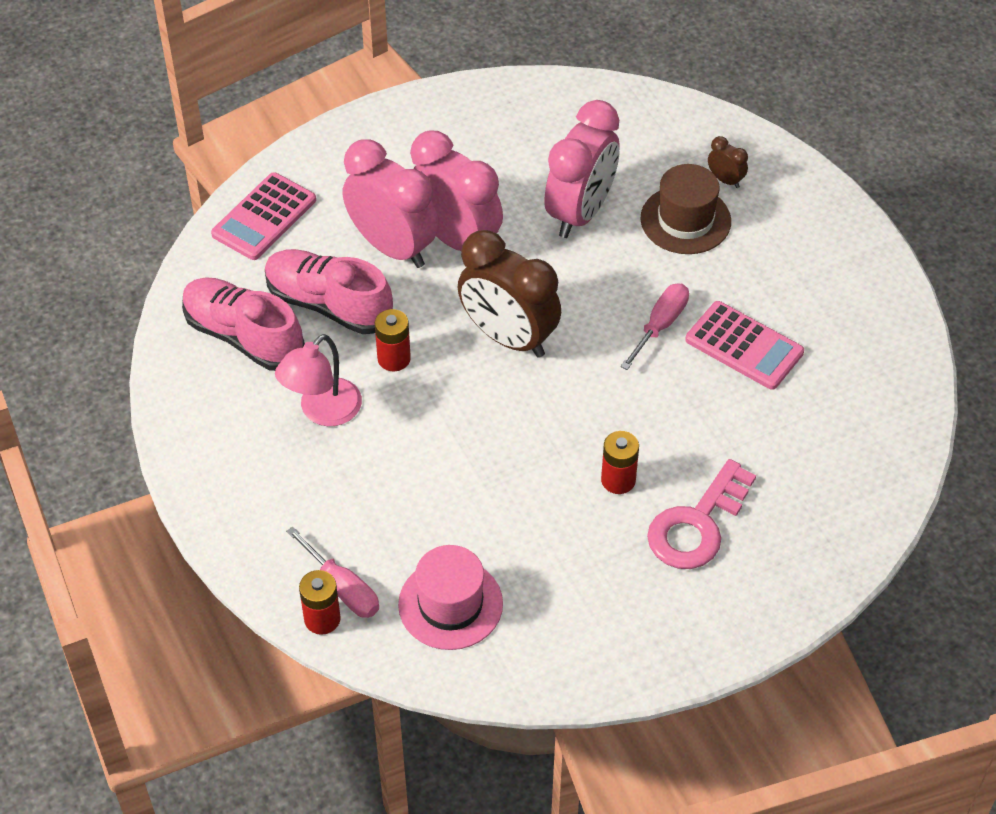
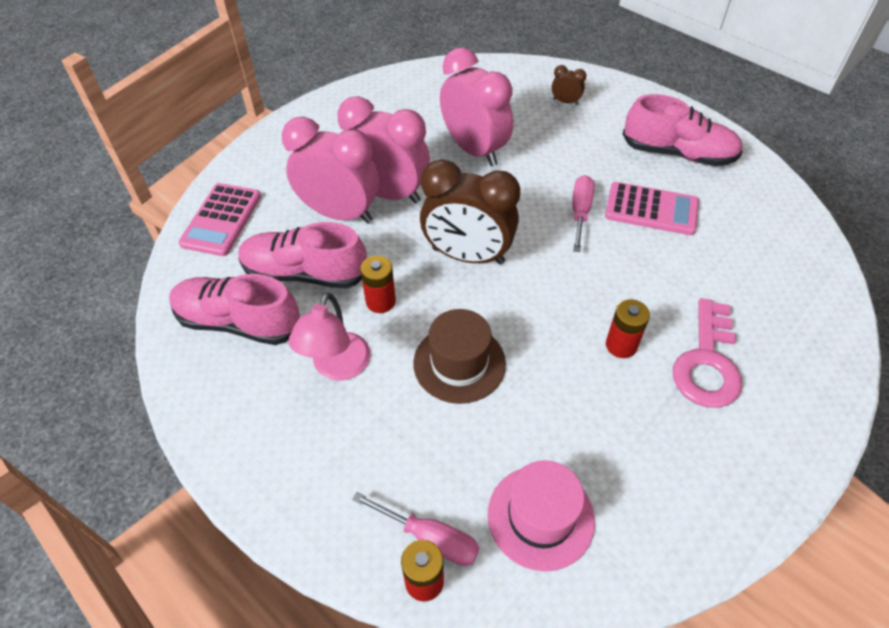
camera: 20 degrees left, 0 degrees up
pink clock [544,100,619,238] -> pink clock turned 45 degrees counterclockwise [440,47,513,166]
brown hat [640,164,731,254] -> brown hat moved to [413,309,506,404]
none -> pink shoe [623,94,743,166]

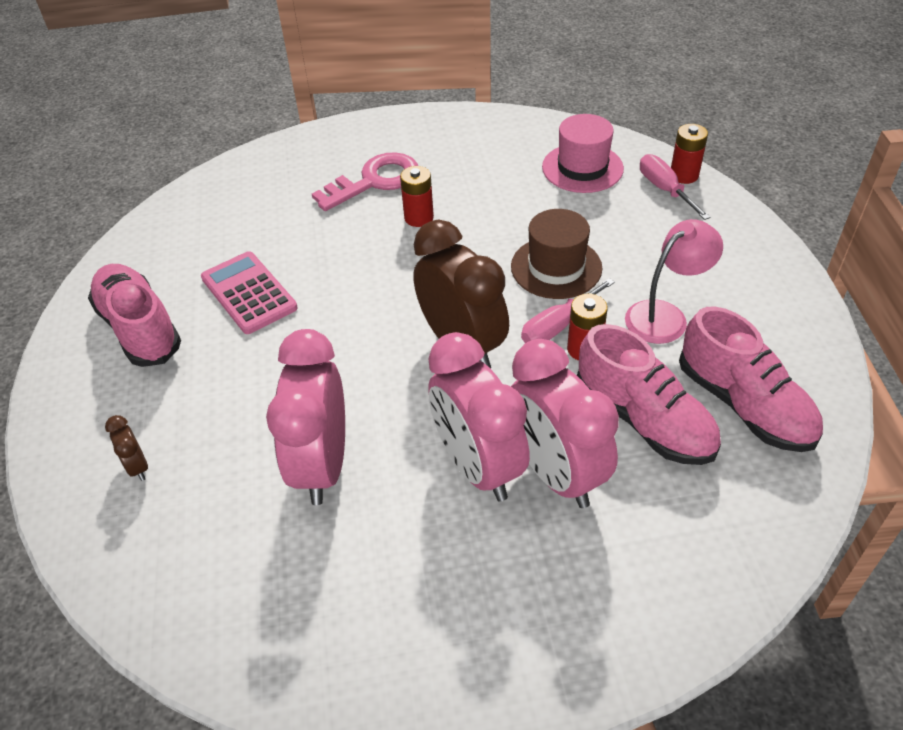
camera: 140 degrees left, 5 degrees down
pink calculator [179,183,261,256] -> none
pink screwdriver [573,175,595,252] -> pink screwdriver moved to [521,278,615,343]

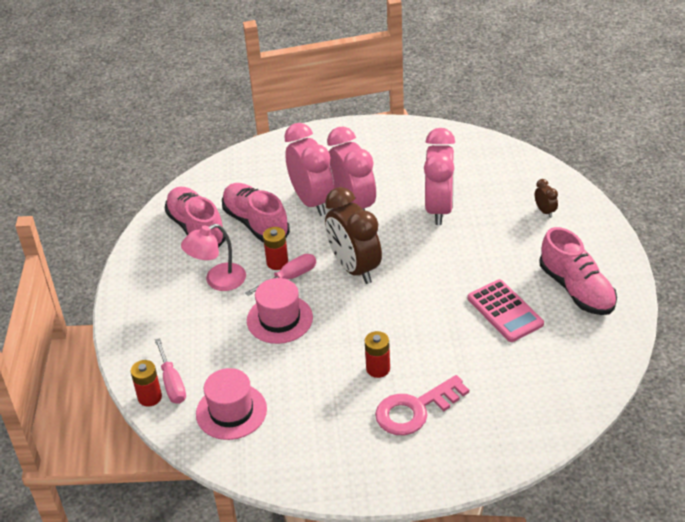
camera: 175 degrees left, 5 degrees down
brown hat [511,209,602,299] -> pink hat [247,278,313,344]

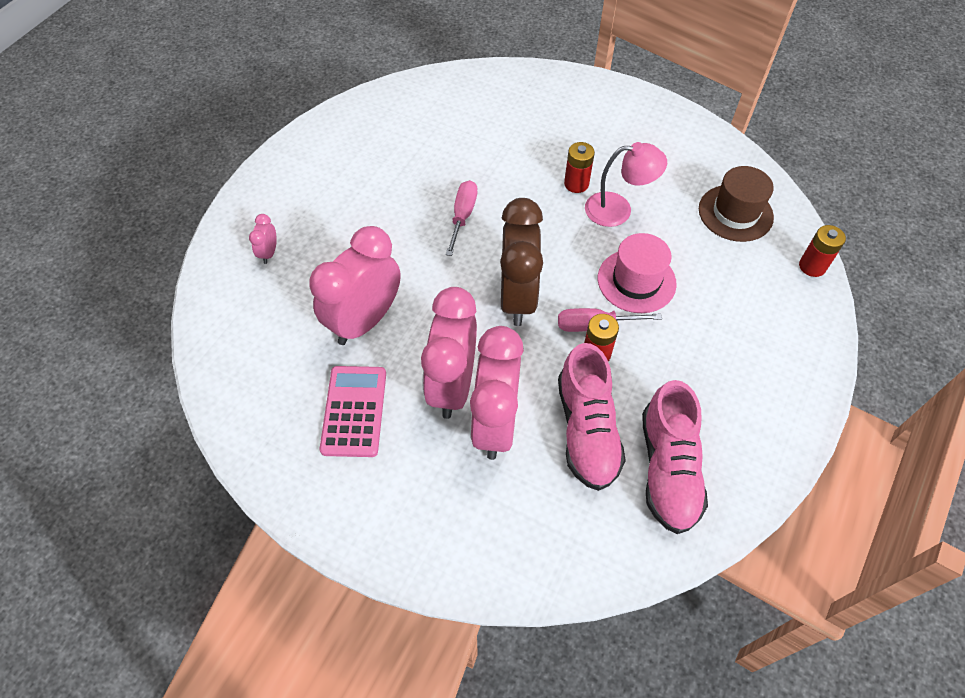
camera: 150 degrees left, 15 degrees up
pink screwdriver [155,338,186,404] -> pink screwdriver moved to [446,180,477,256]
pink lamp [181,224,246,291] -> pink lamp moved to [585,142,667,227]
pink hat [196,368,267,440] -> brown hat [699,166,774,242]
pink key [375,375,469,435] -> none
pink calculator [468,279,544,342] -> pink calculator moved to [319,366,386,457]
brown clock [535,179,558,218] -> pink clock [249,214,277,264]
pink shoe [540,227,617,315] -> none

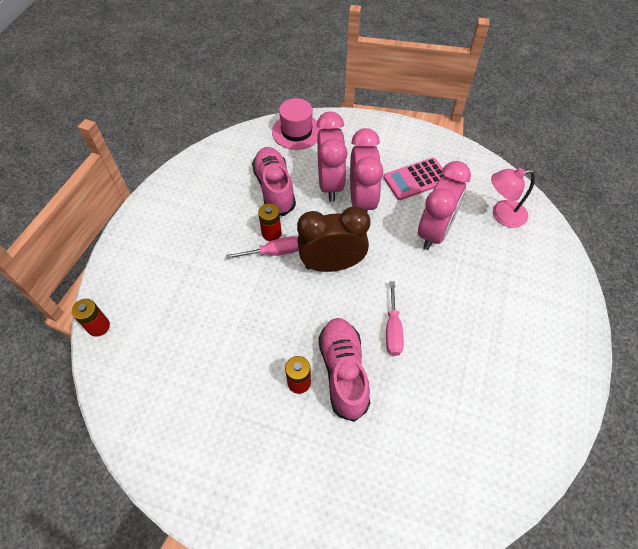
camera: 170 degrees right, 0 degrees up
pink clock [249,214,277,264] -> none
pink calculator [319,366,386,457] -> pink calculator turned 75 degrees clockwise [383,158,444,200]
brown clock [500,198,543,326] -> brown clock turned 90 degrees clockwise [297,206,370,272]
pink lamp [585,142,667,227] -> pink lamp moved to [491,168,535,228]
pink hat [598,233,677,313] -> pink hat moved to [272,98,321,150]
pink shoe [642,380,708,534] -> pink shoe moved to [319,318,370,422]
brown hat [699,166,774,242] -> none

